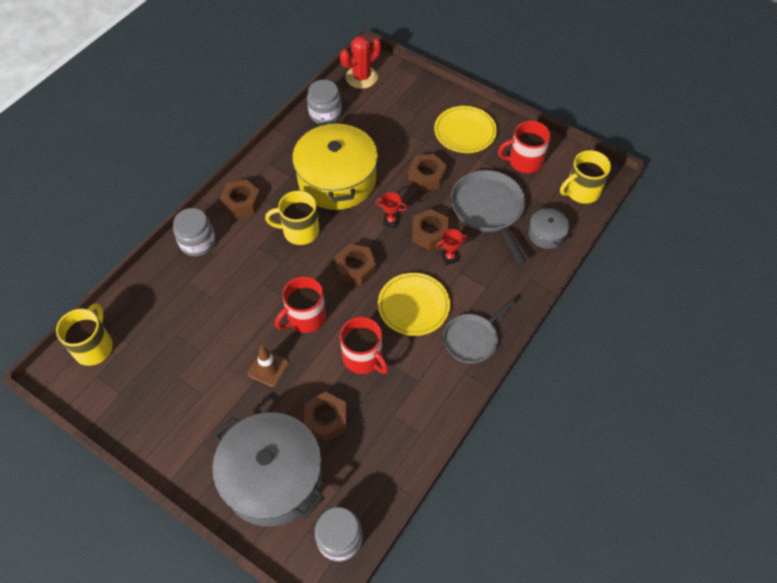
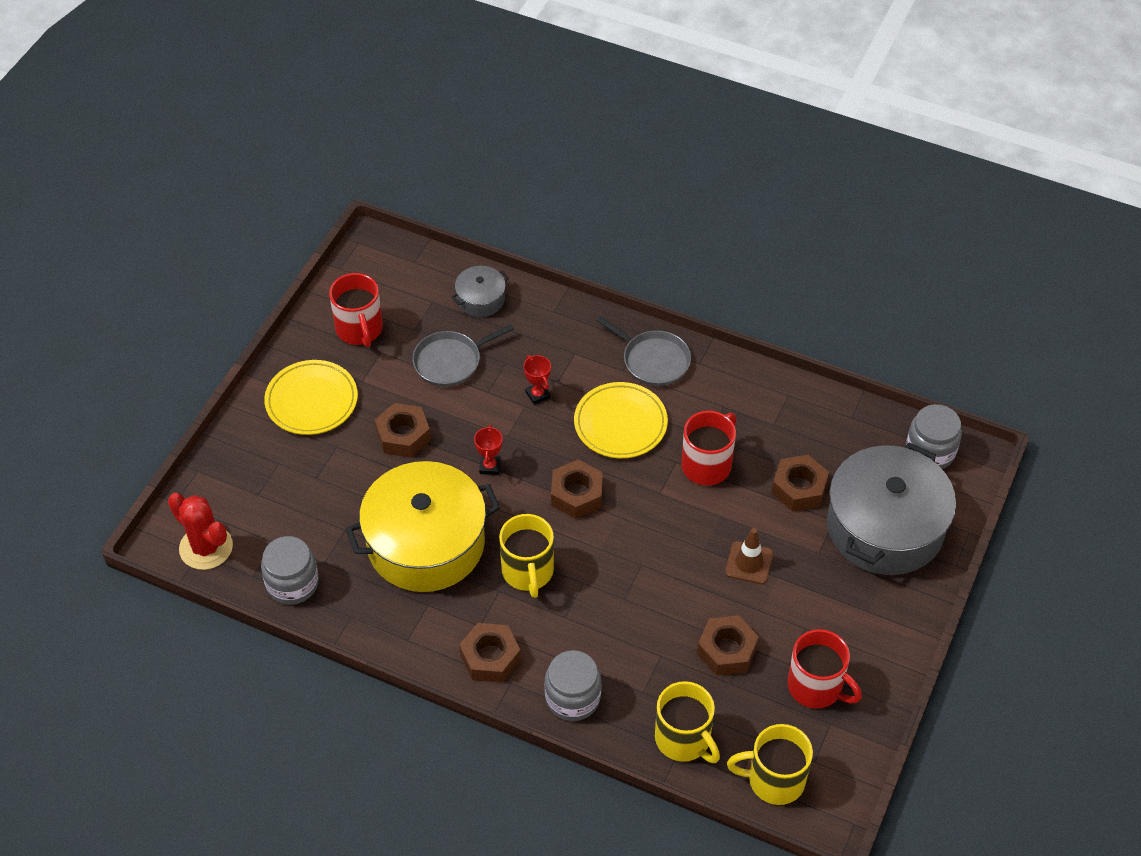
camera: 100 degrees left, 5 degrees down
red mug [275,276,326,333] -> red mug moved to [787,629,862,709]
brown nut [412,209,449,251] -> brown nut moved to [697,615,759,676]
grey pan [451,170,527,264] -> grey pan [412,324,514,387], size x0.66
yellow mug [560,150,611,204] -> yellow mug moved to [655,681,720,763]

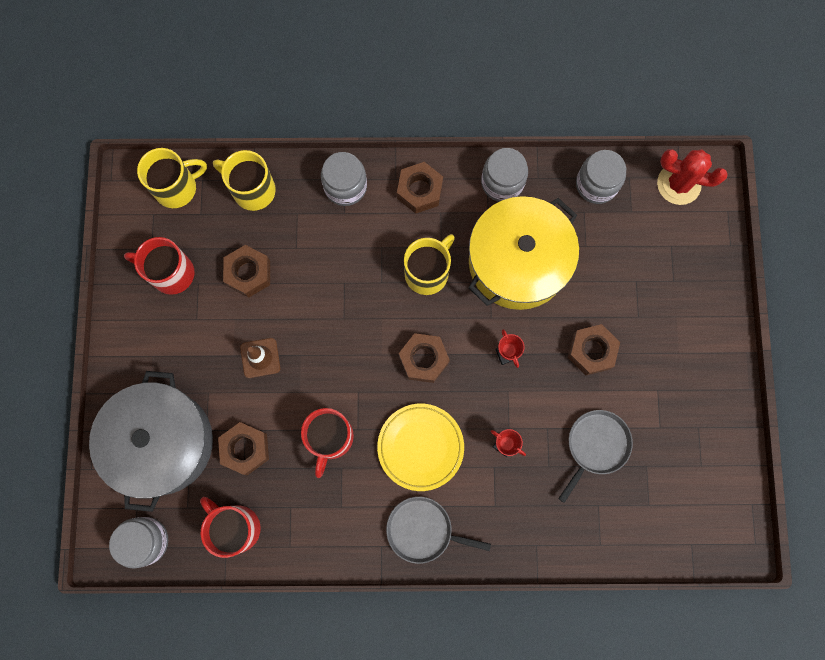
camera: 155 degrees right, 25 degrees up
yellow plate [264,360,358,435] -> none
red mug [329,273,383,347] -> red mug moved to [200,497,261,558]
grey pot [451,266,509,317] -> none
yellow mug [499,514,554,598] -> yellow mug turned 75 degrees clockwise [404,234,455,295]
none -> grey jar [481,148,528,202]

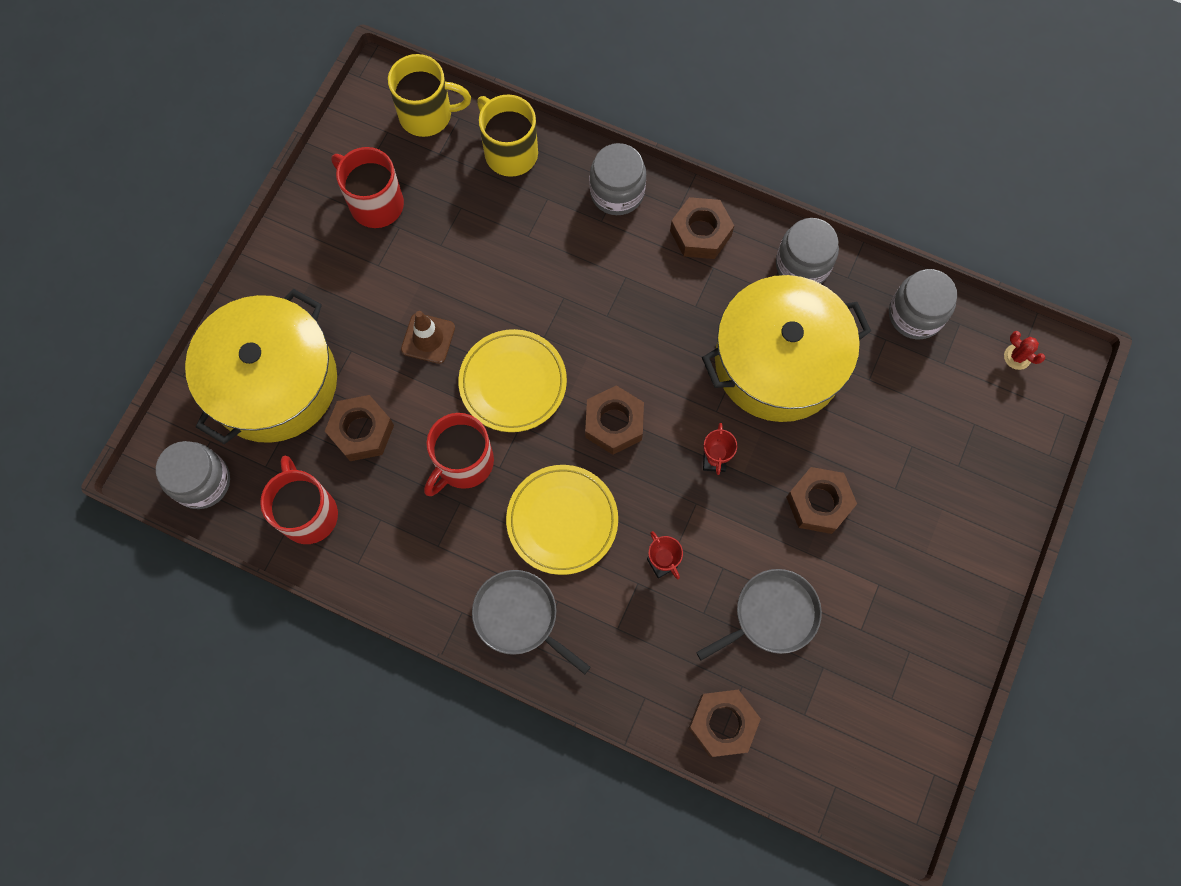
camera: 25 degrees right, 5 degrees down
grey pot [89,371,213,512] -> yellow pot [185,289,337,444]
brown nut [223,245,270,298] -> brown nut moved to [688,690,761,757]
yellow mug [404,234,455,295] -> none
red cactus [657,149,728,205] -> red cactus [1004,331,1045,370], size x0.47
none -> yellow plate [458,329,567,432]

